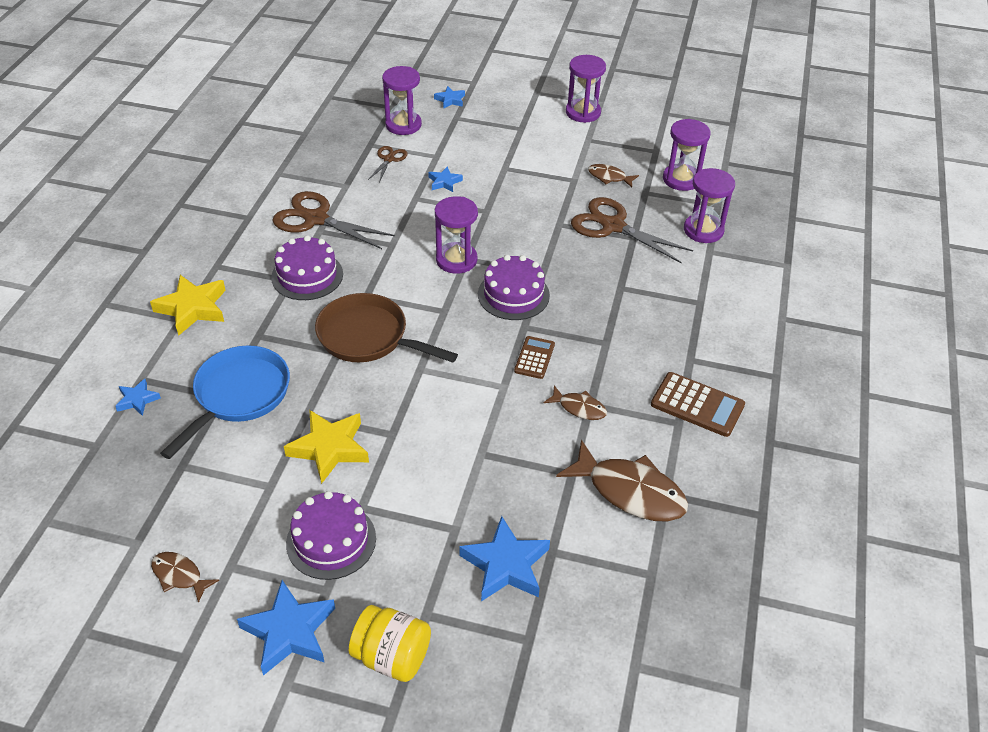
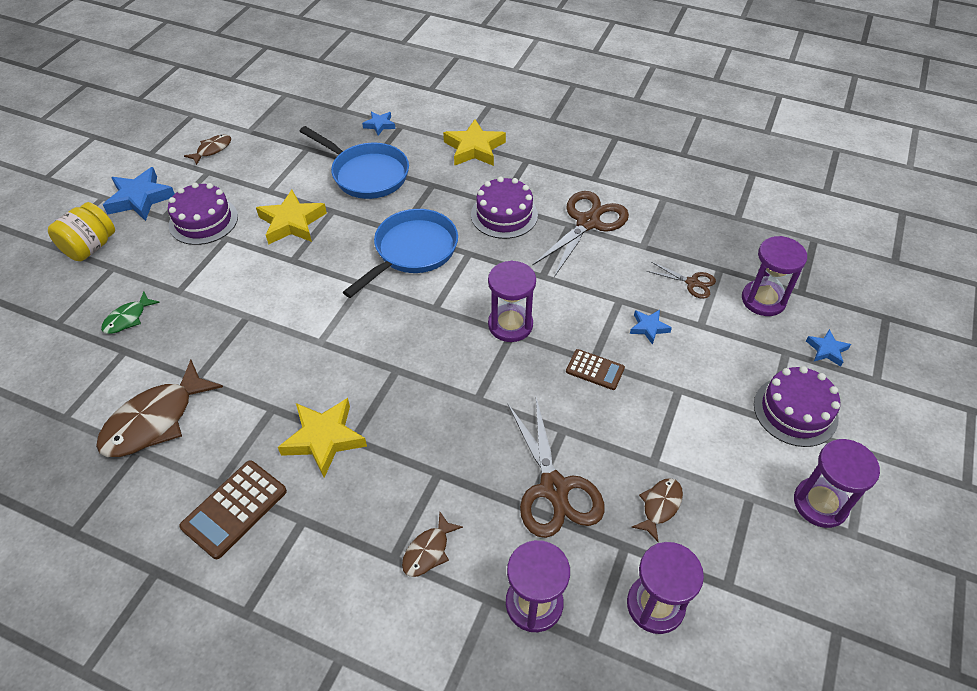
camera: 100 degrees right, 5 degrees up
brown pan [315,293,458,363] -> blue pan [343,209,458,298]
blue star [459,516,550,601] -> green fish [101,292,160,334]
purple cake [478,255,550,320] -> purple cake moved to [754,366,840,447]
brown calculator [514,336,555,379] -> brown calculator moved to [566,349,625,390]
brown fish [544,385,607,420] -> brown fish moved to [402,512,463,577]
brown scissors [571,197,693,264] -> brown scissors turned 120 degrees clockwise [508,398,605,538]
none -> yellow star [278,398,367,478]

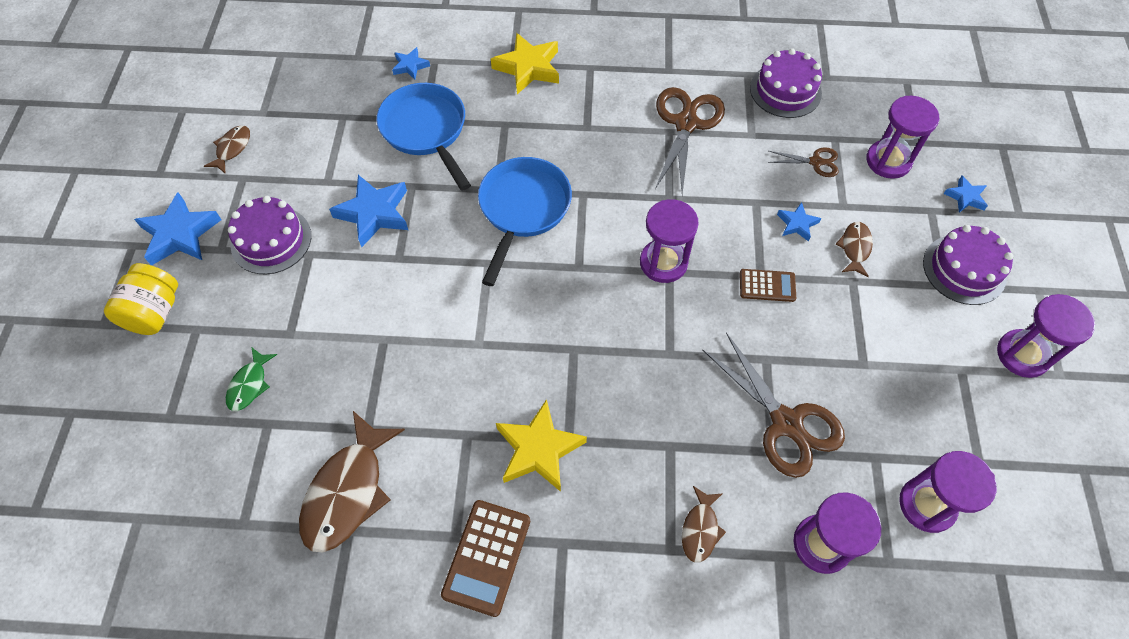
camera: 20 degrees left, 10 degrees up
yellow star [256,190,327,245] -> blue star [329,175,408,247]
blue pan [300,126,409,199] -> blue pan turned 135 degrees counterclockwise [377,83,471,191]
purple cake [471,177,538,239] -> purple cake moved to [750,48,822,118]
brown fish [631,478,683,542] -> brown fish moved to [836,222,873,277]

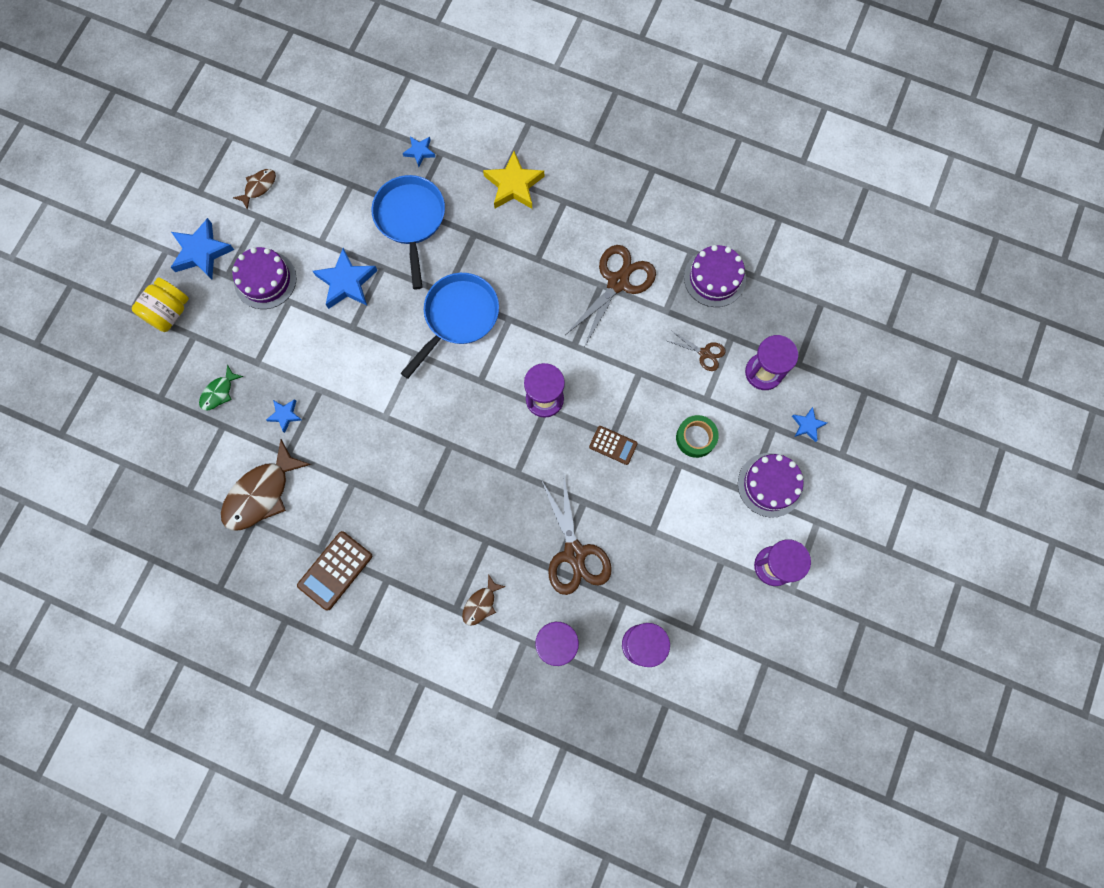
camera: 20 degrees right, 15 degrees up
yellow star [496,399,587,492] -> none
blue star [777,202,821,242] -> blue star moved to [266,399,302,433]
brown fish [836,222,873,277] -> green tape [676,415,719,458]

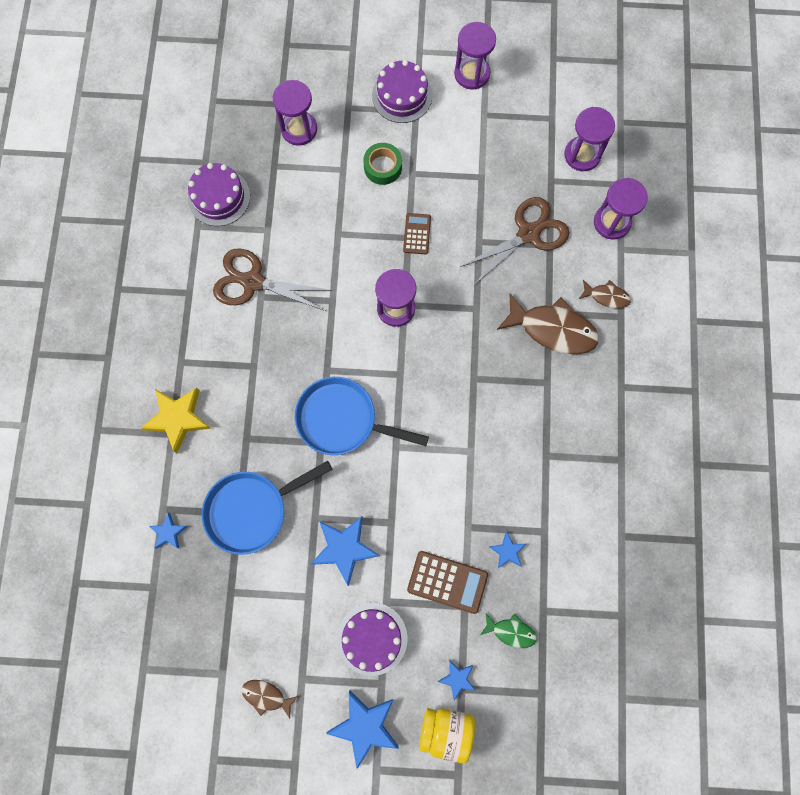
camera: 110 degrees left, 0 degrees up
brown fish [221,439,311,530] -> brown fish moved to [497,293,599,354]
brown calculator [297,531,372,611] -> brown calculator moved to [407,551,488,614]
brown scissors [668,331,726,371] -> none
blue star [792,407,827,442] -> blue star moved to [438,660,476,700]

